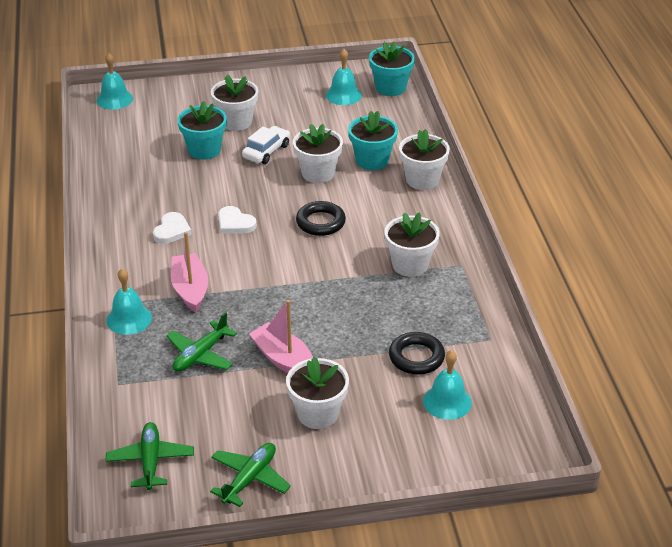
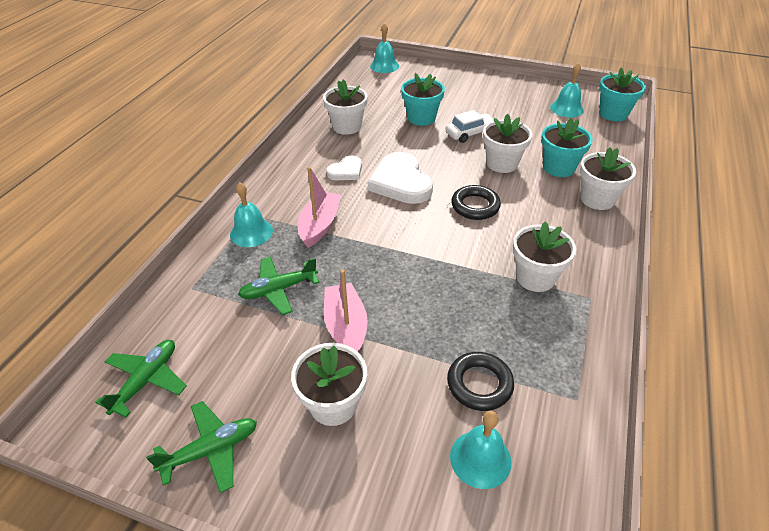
camera: 30 degrees right, 5 degrees up
white flower pot [211,75,258,131] -> white flower pot moved to [323,79,368,135]
white heart [218,206,257,234] -> white heart [368,152,433,204], size x1.81

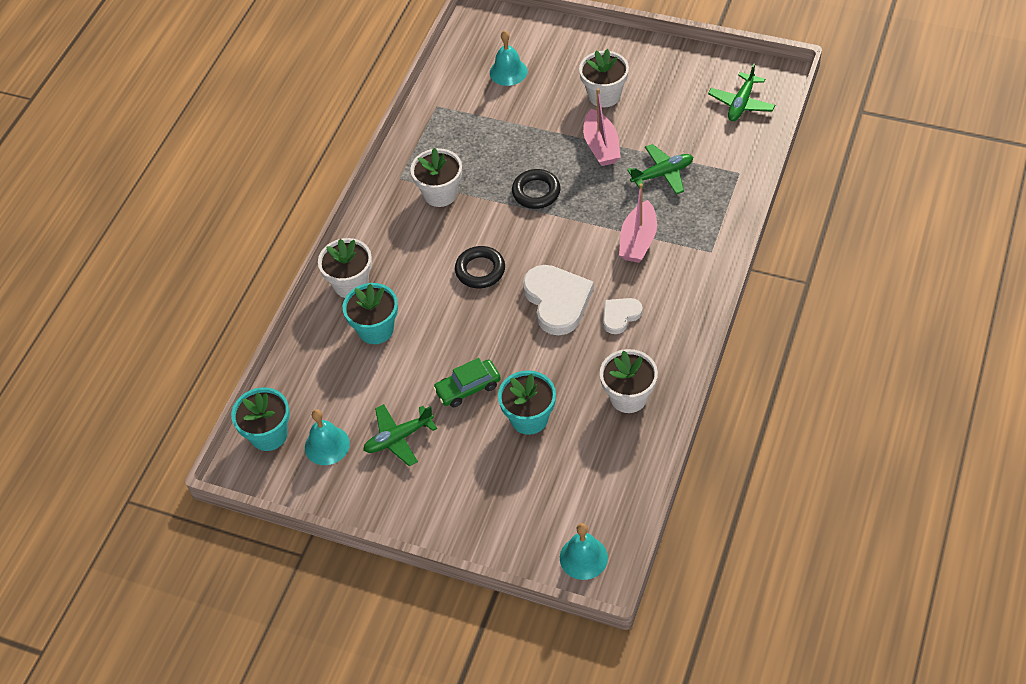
camera: 175 degrees left, 10 degrees up
green plane [146,401,257,493] -> green plane moved to [363,404,437,466]
turquoise bell [230,182,273,247] -> none
white car [445,110,494,143] -> green car [433,358,501,407]
black ring [447,352,514,411] -> black ring moved to [512,169,561,209]
white flower pot [483,114,532,173] -> none

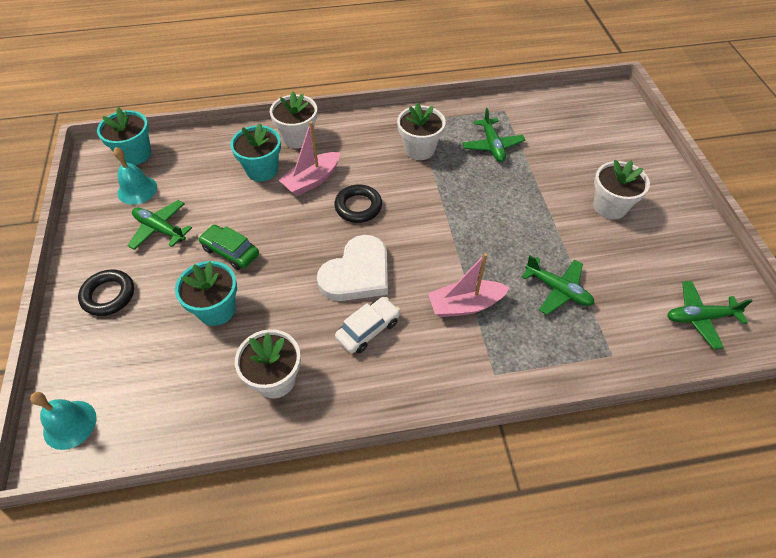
camera: 55 degrees right, 0 degrees up
turquoise bell [490,30,527,86] -> none
black ring [512,169,561,209] -> black ring moved to [78,269,134,316]
pink boat [583,88,621,166] -> pink boat moved to [279,121,340,196]
white heart [603,298,643,334] -> white car [335,297,400,353]
none -> green plane [462,108,525,162]

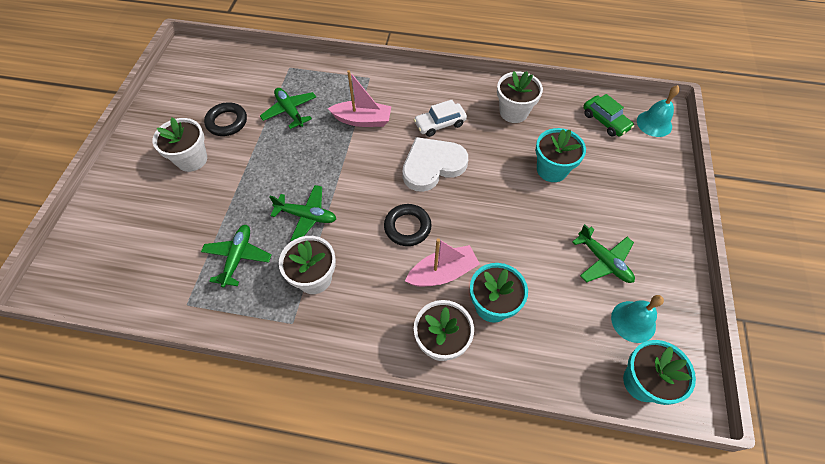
camera: 160 degrees left, 5 degrees up
black ring [78,269,134,316] -> black ring moved to [204,102,247,136]
green car [198,224,259,270] -> green car moved to [583,94,634,137]
green plane [667,281,752,349] -> green plane moved to [269,185,336,241]

